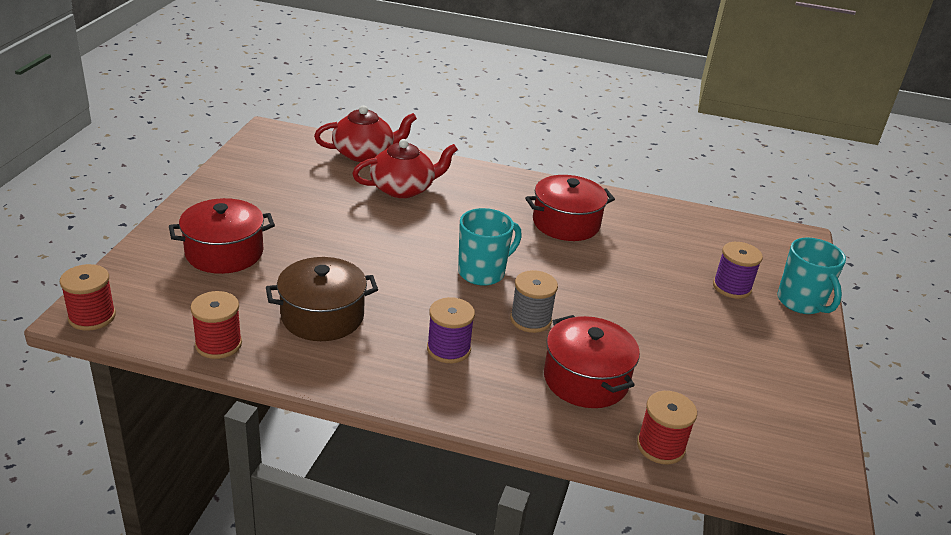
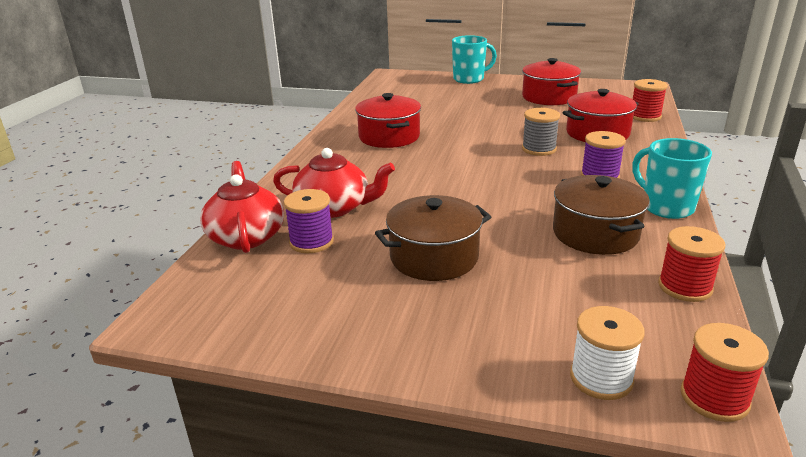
camera: 85 degrees left, 5 degrees down
red pot [169,198,275,274] -> red pot moved to [522,58,581,105]
red teapot [352,139,458,198] -> red teapot turned 120 degrees clockwise [273,148,395,218]
turquoise mug [458,208,522,286] -> turquoise mug moved to [632,138,712,219]
purple spool [713,242,763,299] -> purple spool moved to [284,189,334,253]
none -> brown pot [375,195,491,281]
none -> white spool [570,306,645,400]

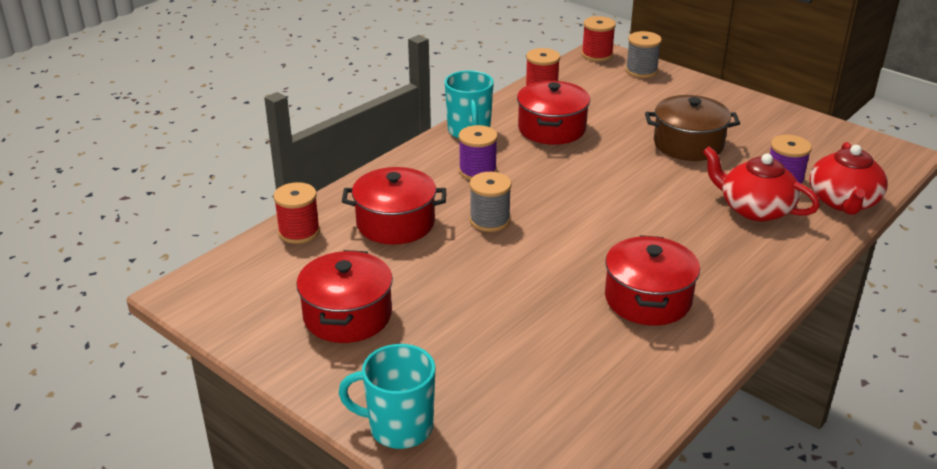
camera: 155 degrees left, 5 degrees up
brown pot [553,175,650,255] -> red pot [517,81,590,145]
white spool [570,306,645,400] -> grey spool [625,31,662,78]

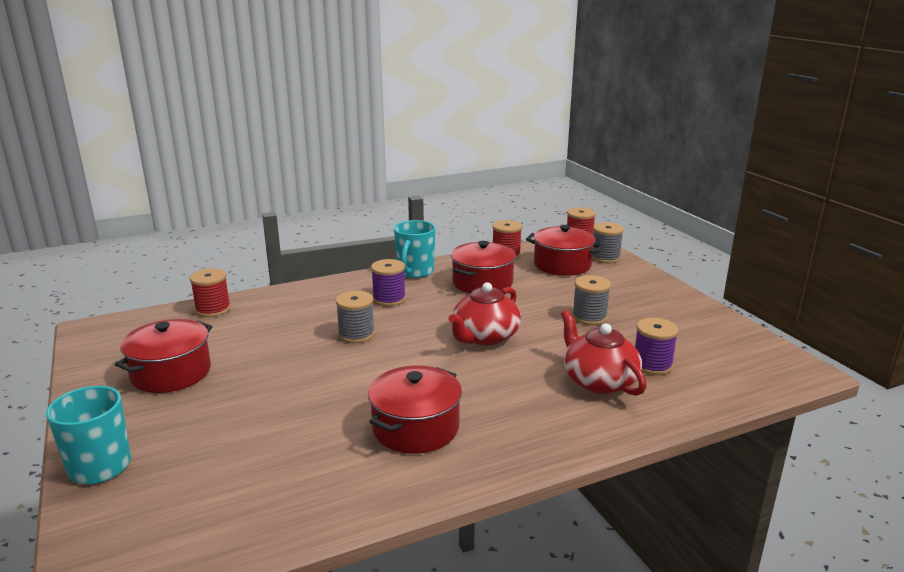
camera: 25 degrees right, 10 degrees down
red pot [342,167,446,245] -> red pot moved to [526,225,603,276]
brown pot [645,95,740,161] -> grey spool [572,275,611,325]
red teapot [809,142,888,215] -> red teapot moved to [448,282,521,345]

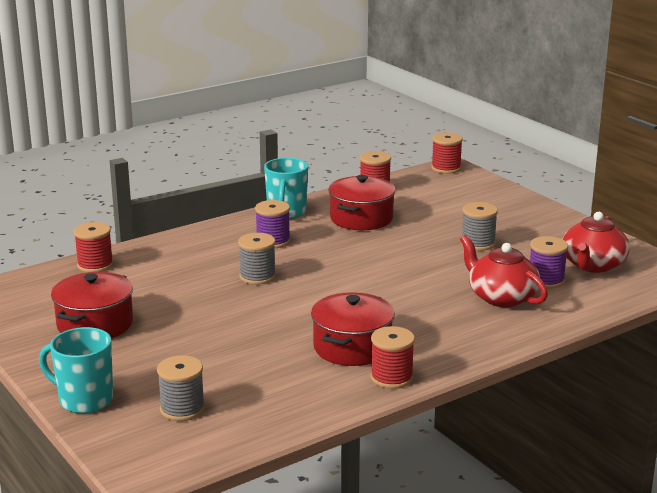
camera: 10 degrees left, 0 degrees up
red teapot [448,282,521,345] -> red teapot moved to [563,212,630,273]
red pot [526,225,603,276] -> none
grey spool [592,222,624,263] -> grey spool moved to [157,355,205,421]
none -> red spool [370,326,415,389]

